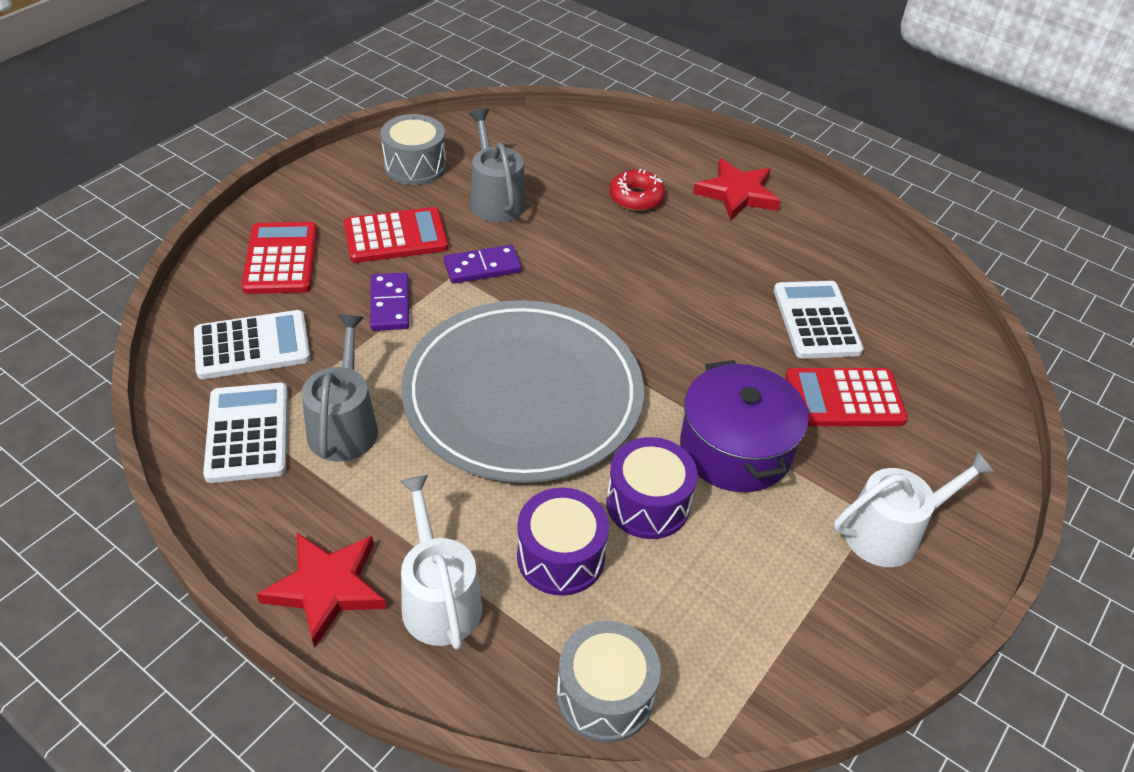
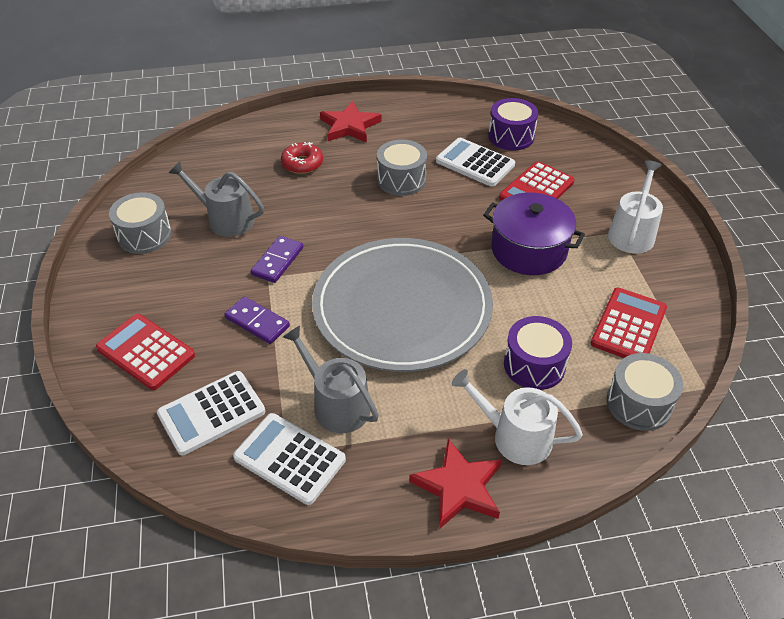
camera: 45 degrees left, 0 degrees up
white calculator [194,310,310,379] -> white calculator turned 150 degrees counterclockwise [157,371,265,455]
red calculator [344,207,448,263] -> red calculator moved to [591,288,667,358]
purple drum [606,437,698,539] -> purple drum moved to [488,98,538,150]
none -> grey drum [377,139,427,196]

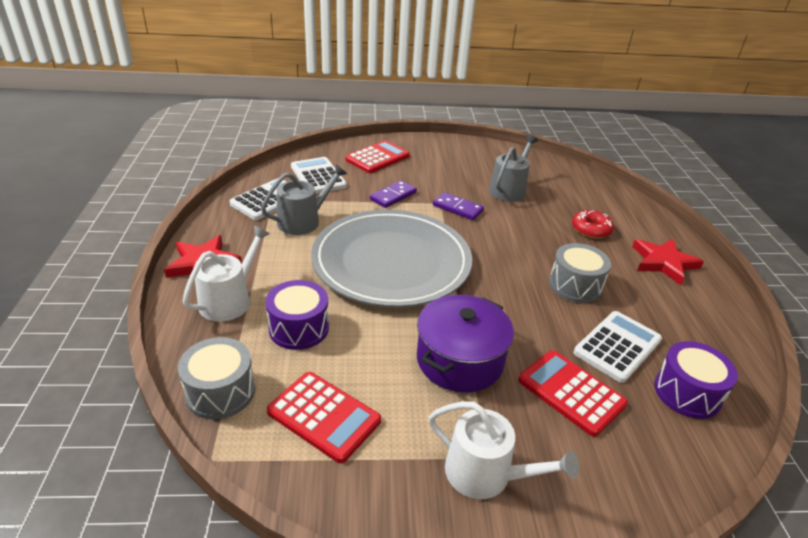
camera: 95 degrees right, 10 degrees down
grey drum [109,192,172,254] -> none

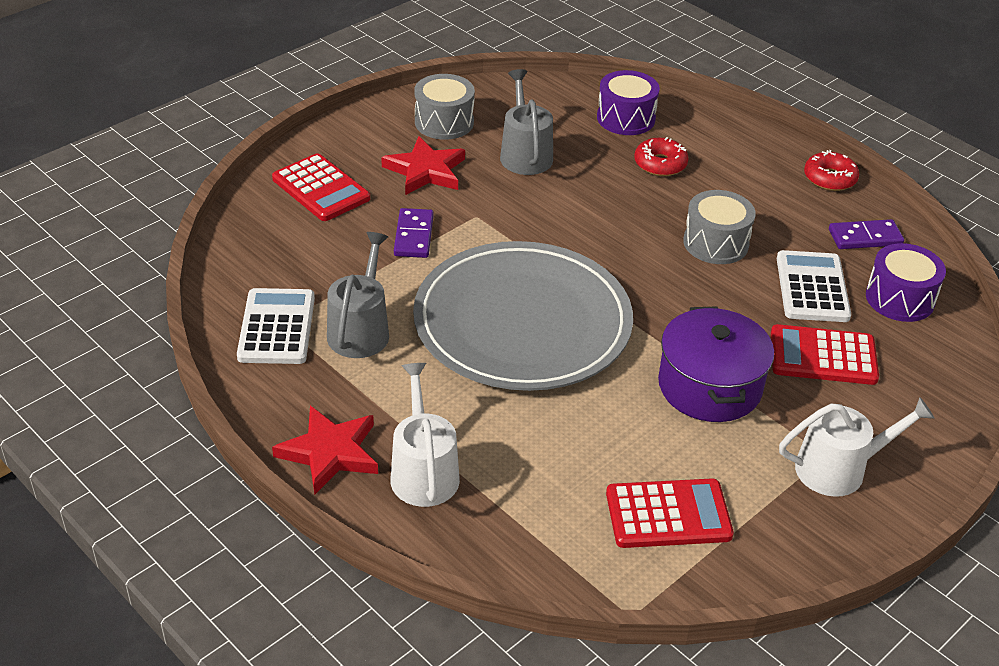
camera: 40 degrees left, 5 degrees up
grey drum [178,337,255,419] -> grey drum moved to [414,74,475,140]
purple drum [265,280,329,350] -> purple drum moved to [597,70,660,135]
white calculator [291,157,347,194] -> none
red calculator [345,140,410,173] -> red calculator turned 135 degrees clockwise [272,153,370,221]
purple domino [433,192,484,220] -> purple domino moved to [829,219,904,249]
red star [632,239,704,285] -> red star moved to [381,136,465,195]
none -> red donut [804,150,859,191]

